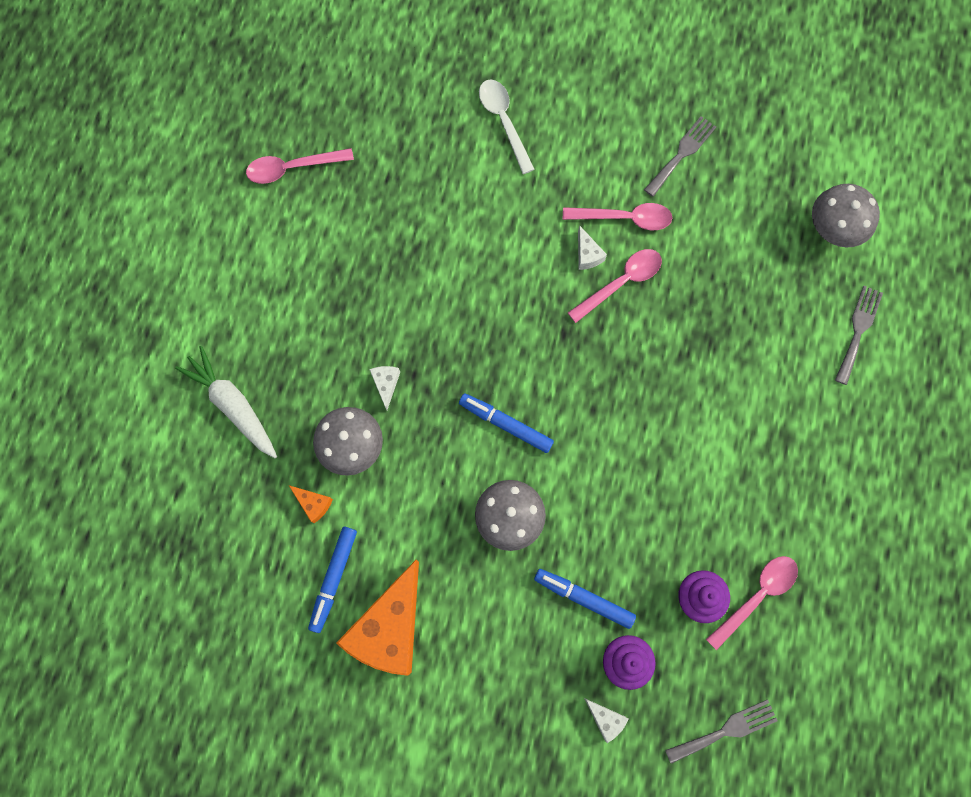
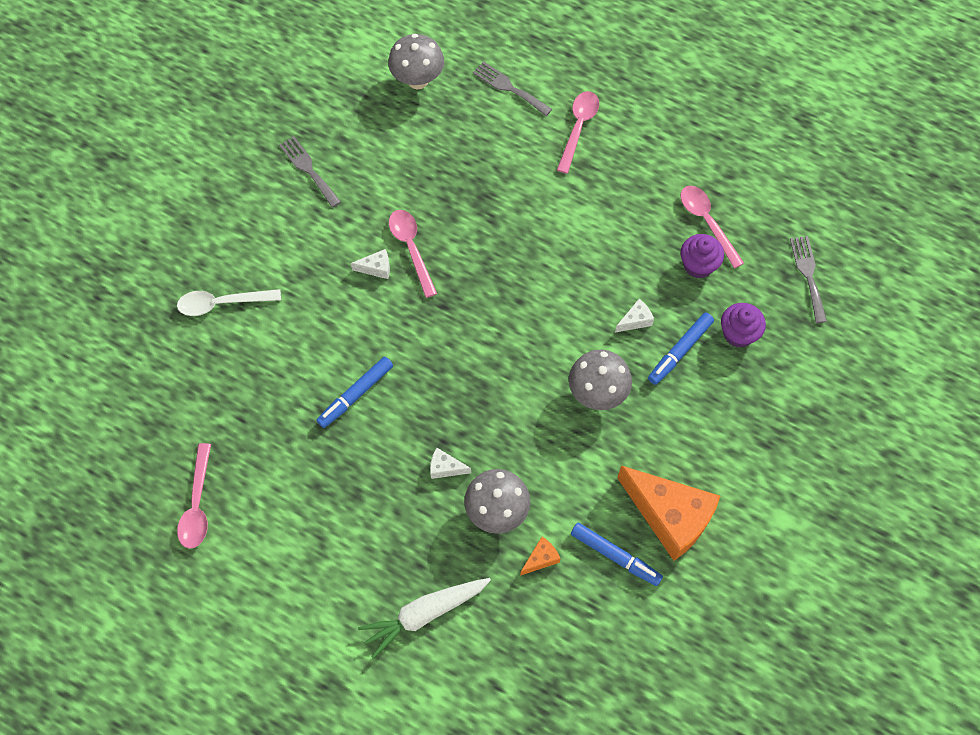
camera: 75 degrees left, 10 degrees down
blue marker [459,393,554,453] -> blue marker moved to [316,357,393,428]
pink spoon [563,203,672,231] -> pink spoon moved to [557,91,599,174]
white cheese [584,698,628,743] -> white cheese moved to [615,299,654,332]

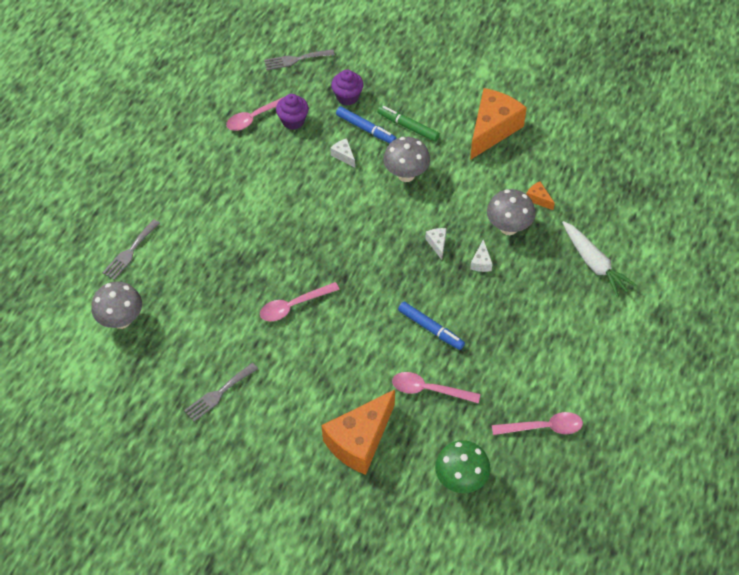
camera: 95 degrees left, 10 degrees down
white spoon [177,289,281,316] -> orange cheese [321,389,395,475]
white cheese [351,249,390,279] -> white cheese moved to [425,228,447,260]
pink spoon [557,91,599,174] -> pink spoon moved to [392,372,480,404]
blue marker [571,523,663,586] -> none
none -> green marker [377,106,440,142]
none -> green mushroom [435,440,491,493]

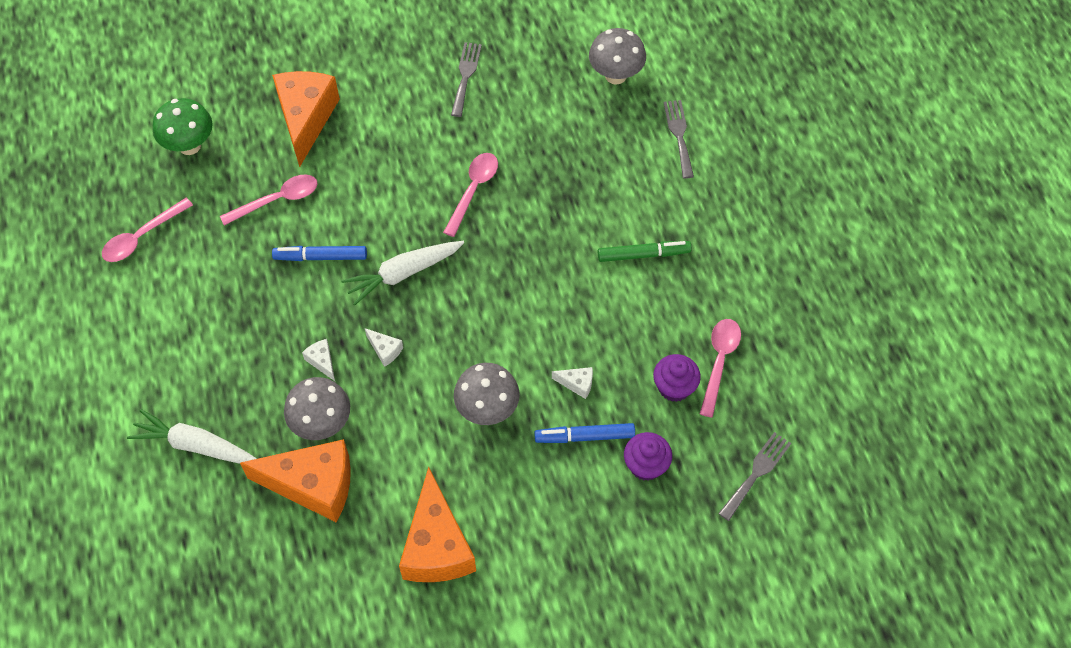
camera: 140 degrees right, 5 degrees up
green marker [377,106,440,142] -> green marker moved to [598,241,692,262]
orange cheese [526,182,555,210] -> orange cheese [240,439,351,522], size x2.44
none -> white carrot [341,241,464,305]

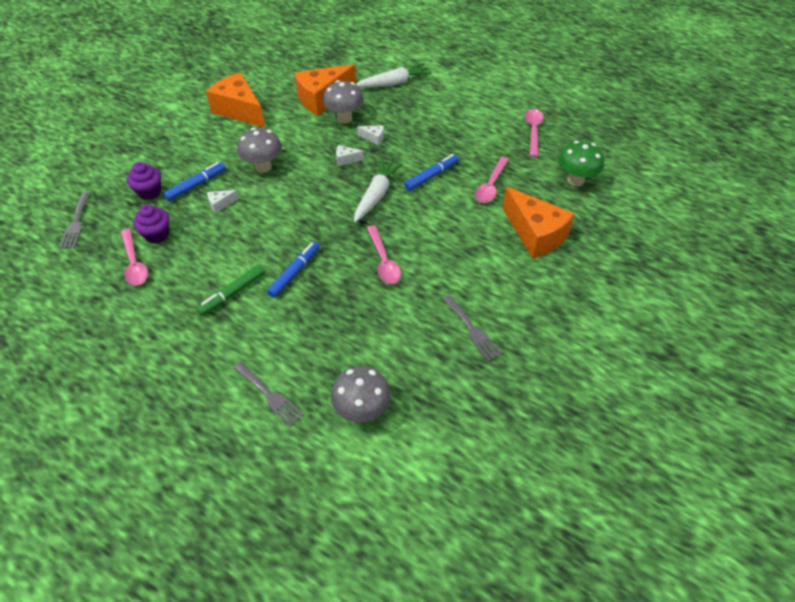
camera: 140 degrees right, 10 degrees down
none -> blue marker [267,241,320,298]

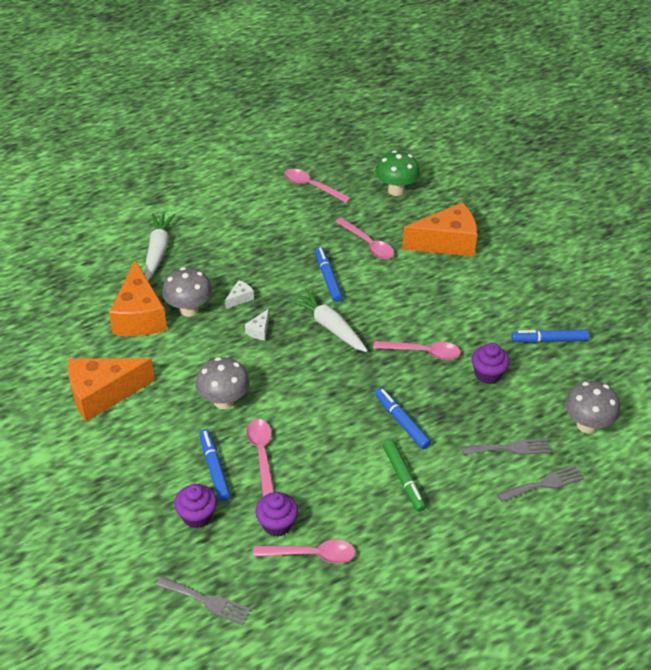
camera: 65 degrees left, 5 degrees down
white cheese [207,190,239,213] -> pink spoon [246,419,274,496]
grey fork [443,295,502,362] -> grey fork moved to [461,438,551,455]
none -> purple cupcake [472,343,509,384]
none -> blue marker [511,330,589,343]

